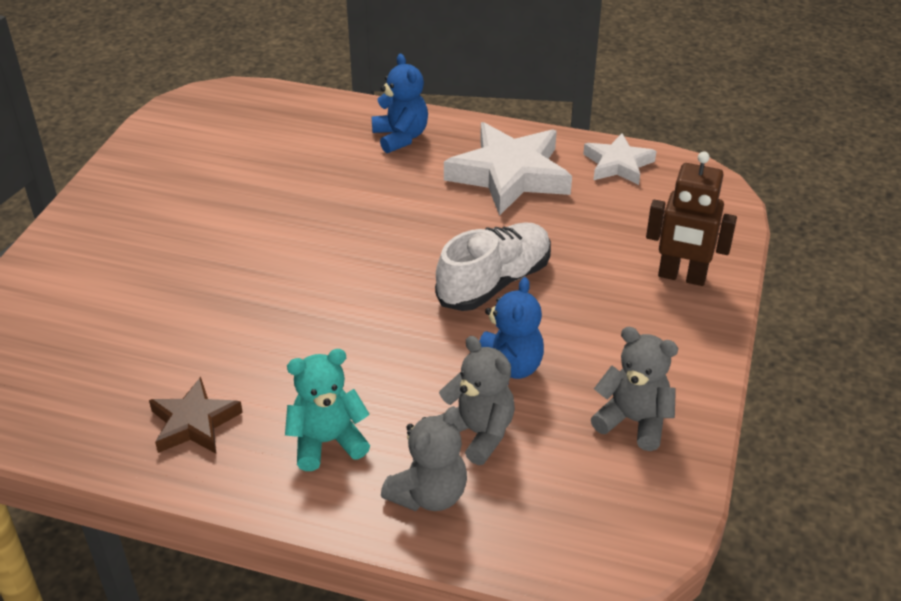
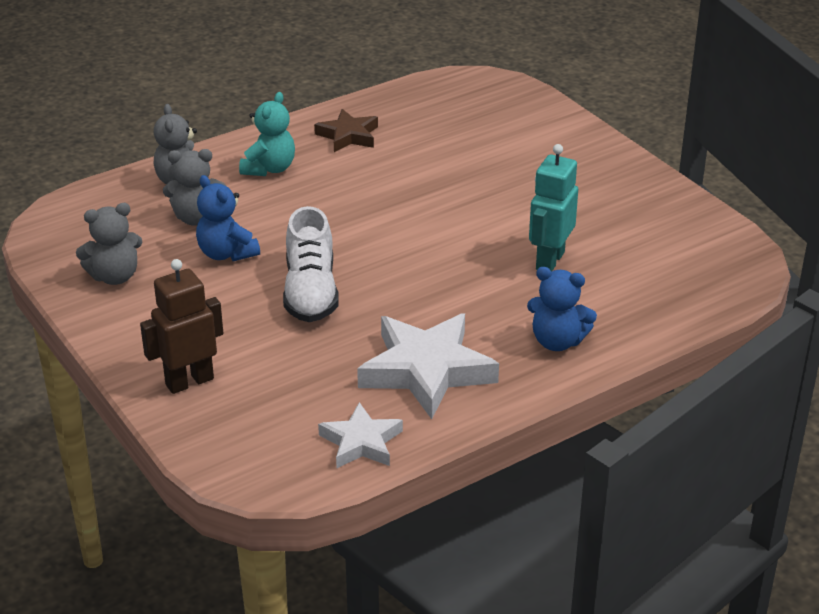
camera: 130 degrees right, 5 degrees down
none -> turquoise robot [529,144,578,272]

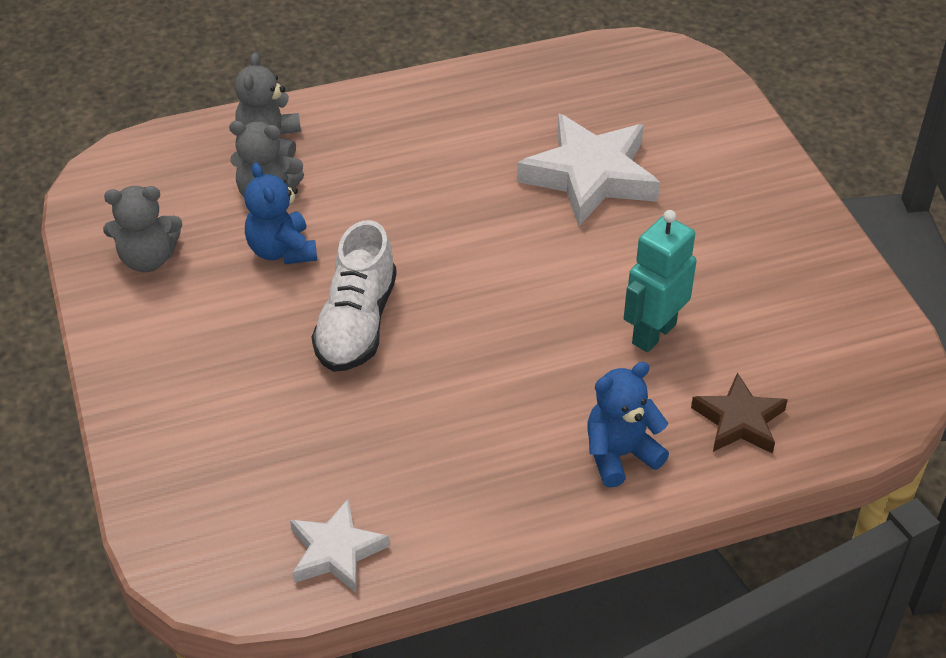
camera: 15 degrees right, 10 degrees up
brown robot [140,259,223,394] -> none
turquoise teddy bear [239,92,295,176] -> none
brown star [314,109,378,152] -> brown star moved to [691,372,788,454]
white star [357,313,499,419] -> white star moved to [517,113,660,226]
blue teddy bear [527,267,597,351] -> blue teddy bear turned 120 degrees clockwise [587,362,669,488]

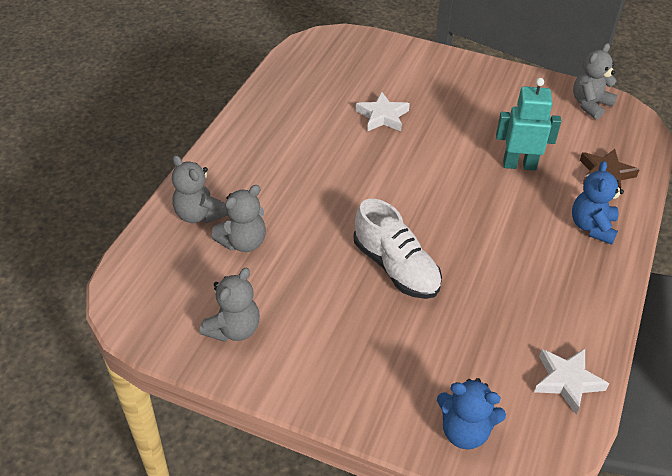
camera: 50 degrees left, 0 degrees up
blue teddy bear [244,163,317,264] -> blue teddy bear moved to [437,378,506,450]
white star [517,113,660,226] -> white star [356,92,410,131], size x0.58
turquoise robot [624,210,697,352] -> turquoise robot turned 105 degrees clockwise [496,78,561,171]
none -> grey teddy bear [573,43,617,120]

